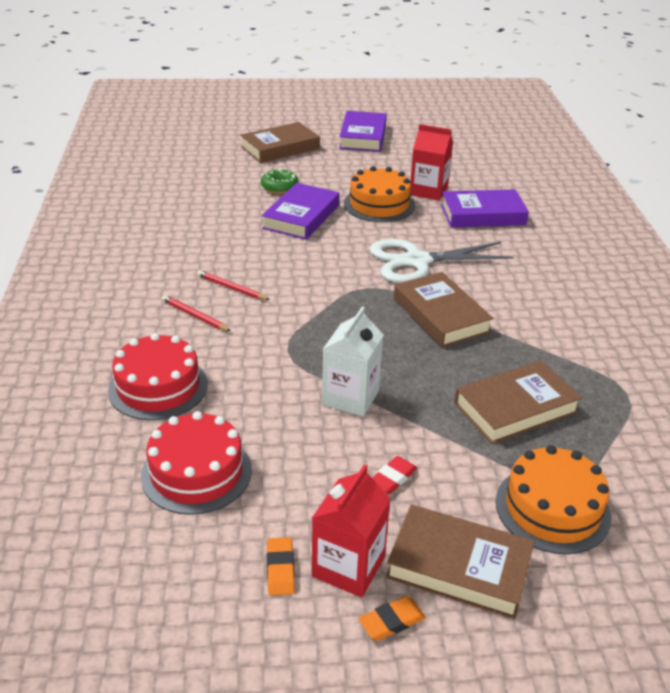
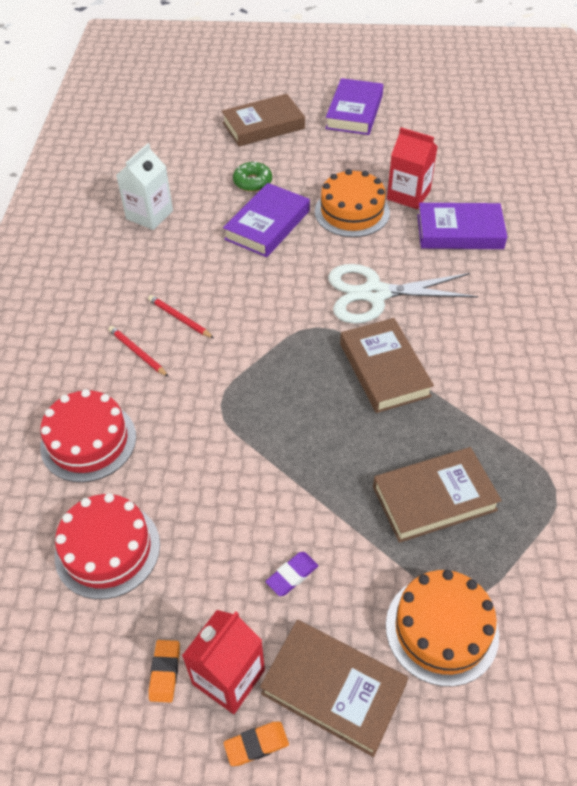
camera: 10 degrees right, 15 degrees up
white carton [322,307,384,417] -> white carton moved to [116,143,173,230]
red eraser [372,456,417,494] -> purple eraser [265,552,318,596]

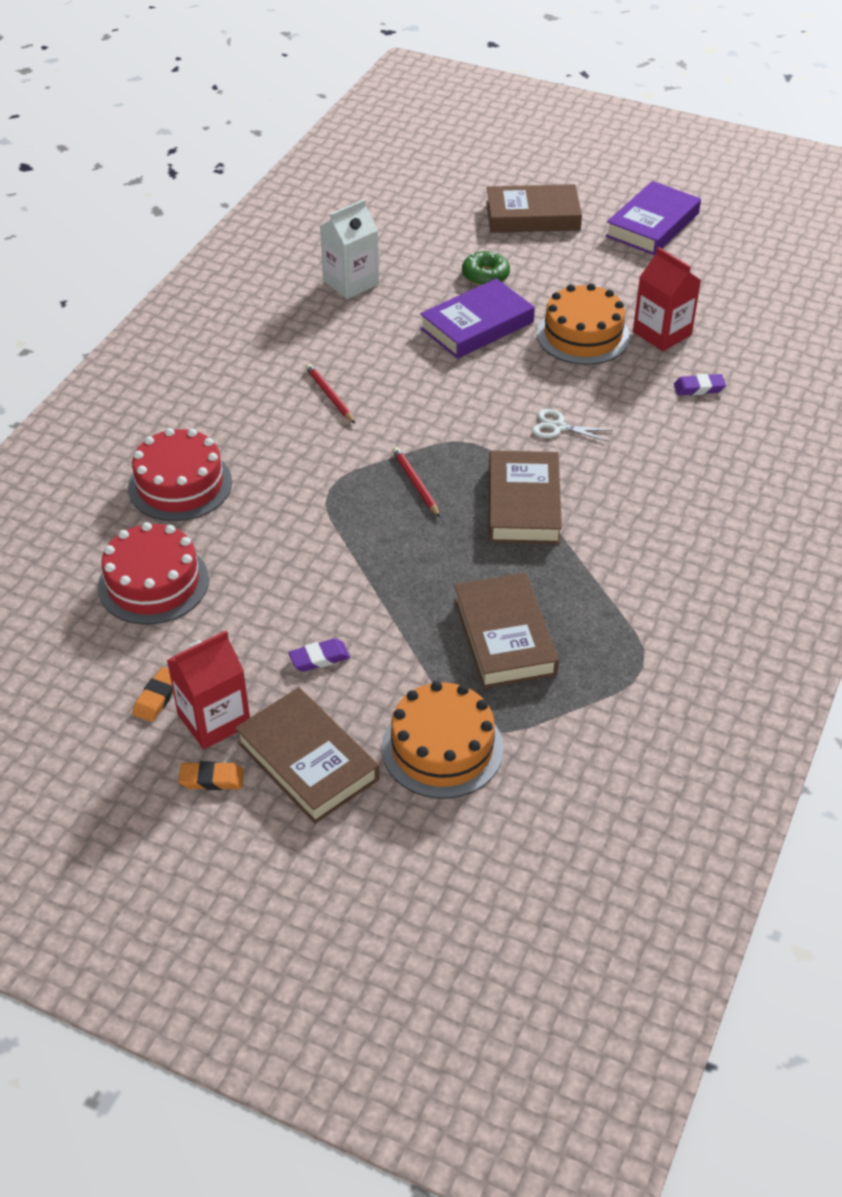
camera: 20 degrees right, 5 degrees down
red pencil [109,326,169,377] -> red pencil moved to [392,447,440,517]
white scissors [328,264,478,324] -> white scissors [532,409,613,442], size x0.45
brown book [373,447,502,543] -> brown book turned 75 degrees clockwise [454,573,559,688]
purple book [417,203,507,249] -> purple eraser [674,374,726,395]

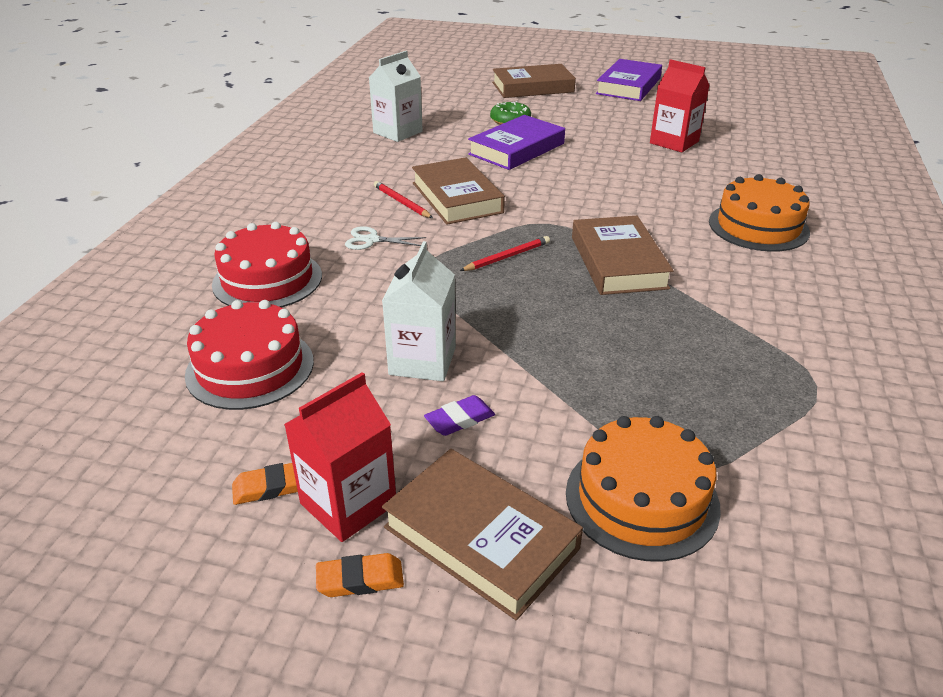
camera: 10 degrees left, 10 degrees down
orange eraser [132,667,173,722] -> orange eraser turned 60 degrees clockwise [232,463,298,505]
red pencil [392,447,440,517] -> red pencil turned 90 degrees clockwise [460,236,550,271]
brown book [454,573,559,688] -> brown book moved to [412,157,505,225]
white scissors [532,409,613,442] -> white scissors moved to [345,226,426,250]
orange cake [537,283,630,365] -> orange cake moved to [709,174,810,252]
purple eraser [674,374,726,395] -> none
none -> white carton [382,241,456,381]

